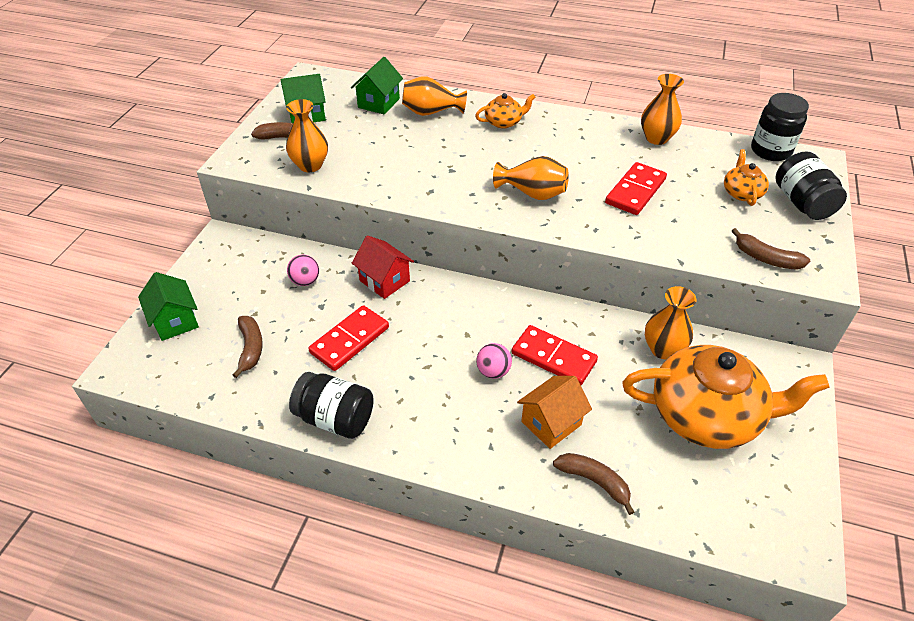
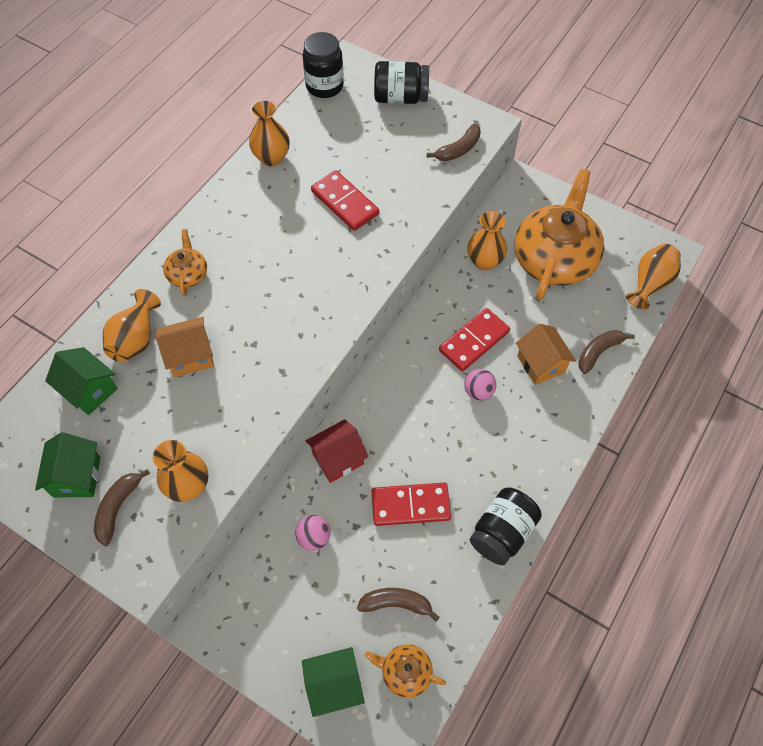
camera: 75 degrees left, 15 degrees up
red domino [308,305,389,371] -> red domino turned 60 degrees counterclockwise [371,482,451,526]
orange vase [493,156,569,200] -> orange vase moved to [626,243,681,310]
orange teapot [724,149,769,206] -> orange teapot moved to [365,644,446,698]
none -> orange house [156,317,214,377]

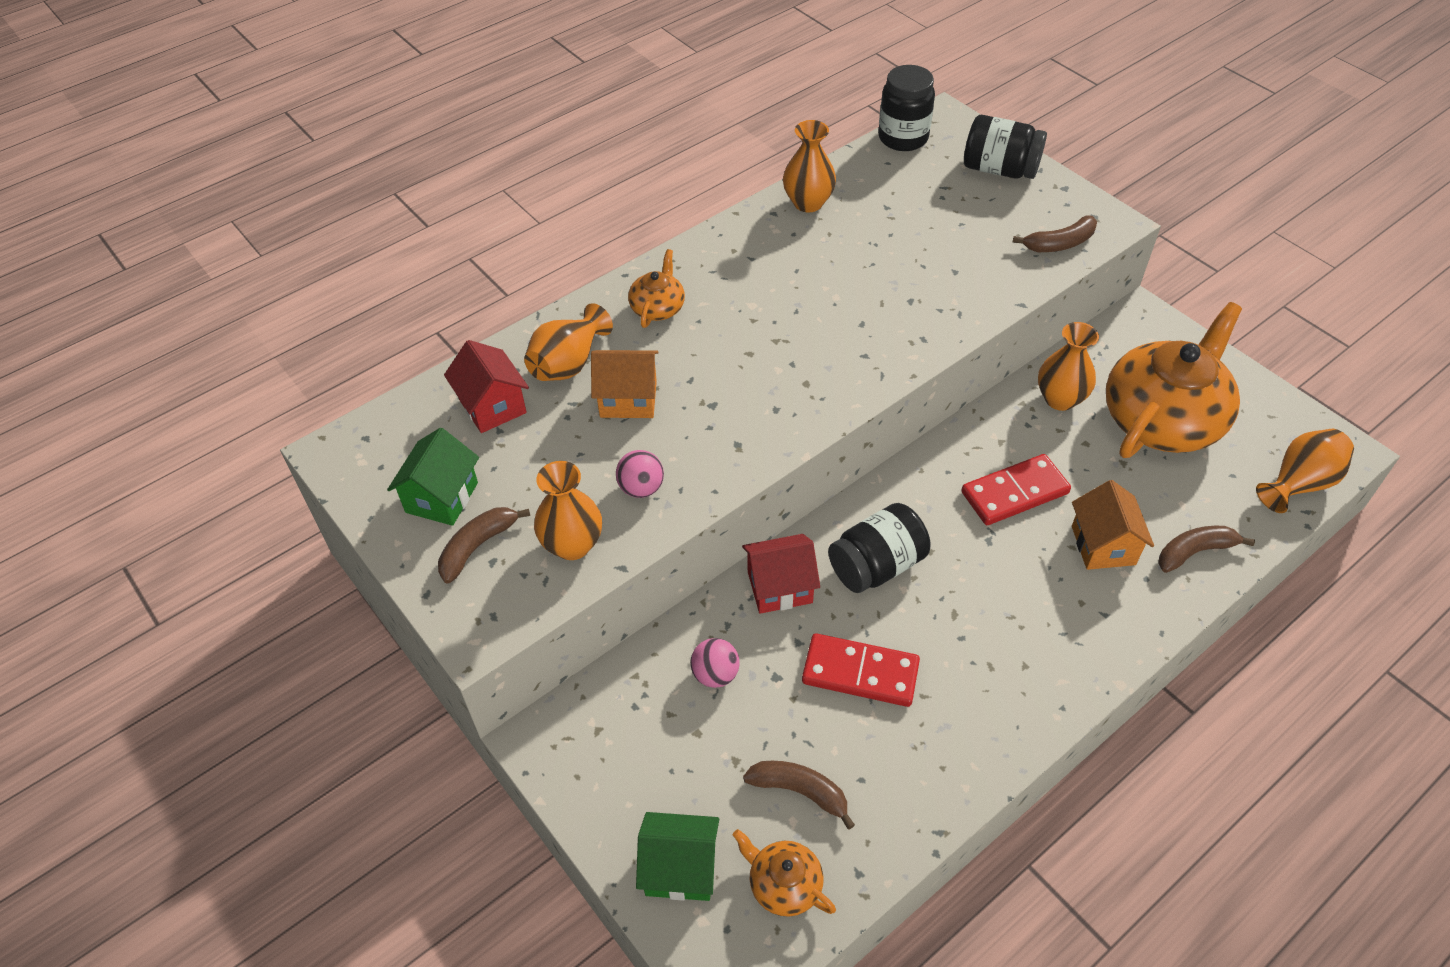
camera: 20 degrees right, 10 degrees down
green house [45,347,118,415] -> red house [444,340,529,433]
red domino [311,170,379,231] -> none
pink ball [464,369,496,401] -> pink ball moved to [616,450,664,498]
black jar [470,487,542,566] -> black jar moved to [828,503,931,593]

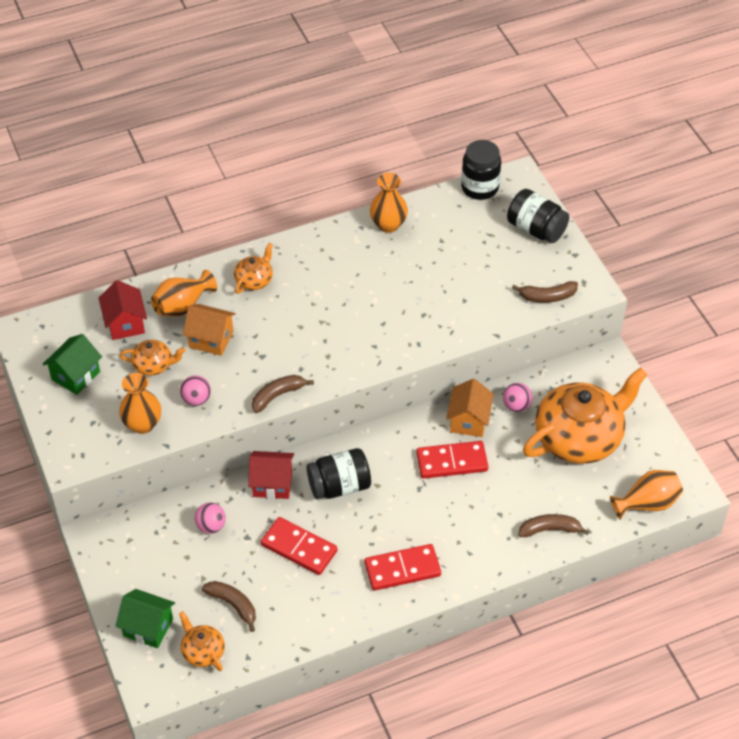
camera: 15 degrees right, 0 degrees up
brown banana [438,507,530,584] -> brown banana moved to [252,375,314,413]
orange vase [1038,322,1099,411] -> pink ball [503,383,532,412]
orange house [1072,480,1154,570] -> orange house moved to [446,379,494,437]
none -> orange teapot [119,340,185,376]
none -> red domino [365,544,441,591]

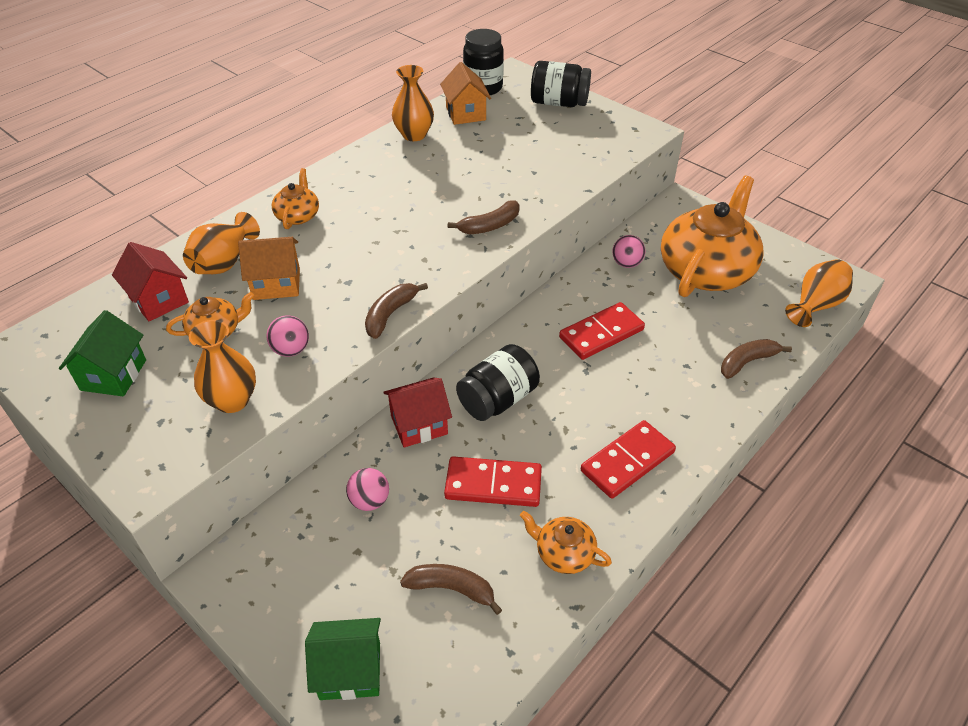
camera: 25 degrees left, 5 degrees down
orange teapot [179,611,225,671] -> orange teapot moved to [520,511,612,574]
orange house [446,379,494,437] -> orange house moved to [440,62,491,125]
brown banana [512,281,578,303] -> brown banana moved to [448,200,520,234]

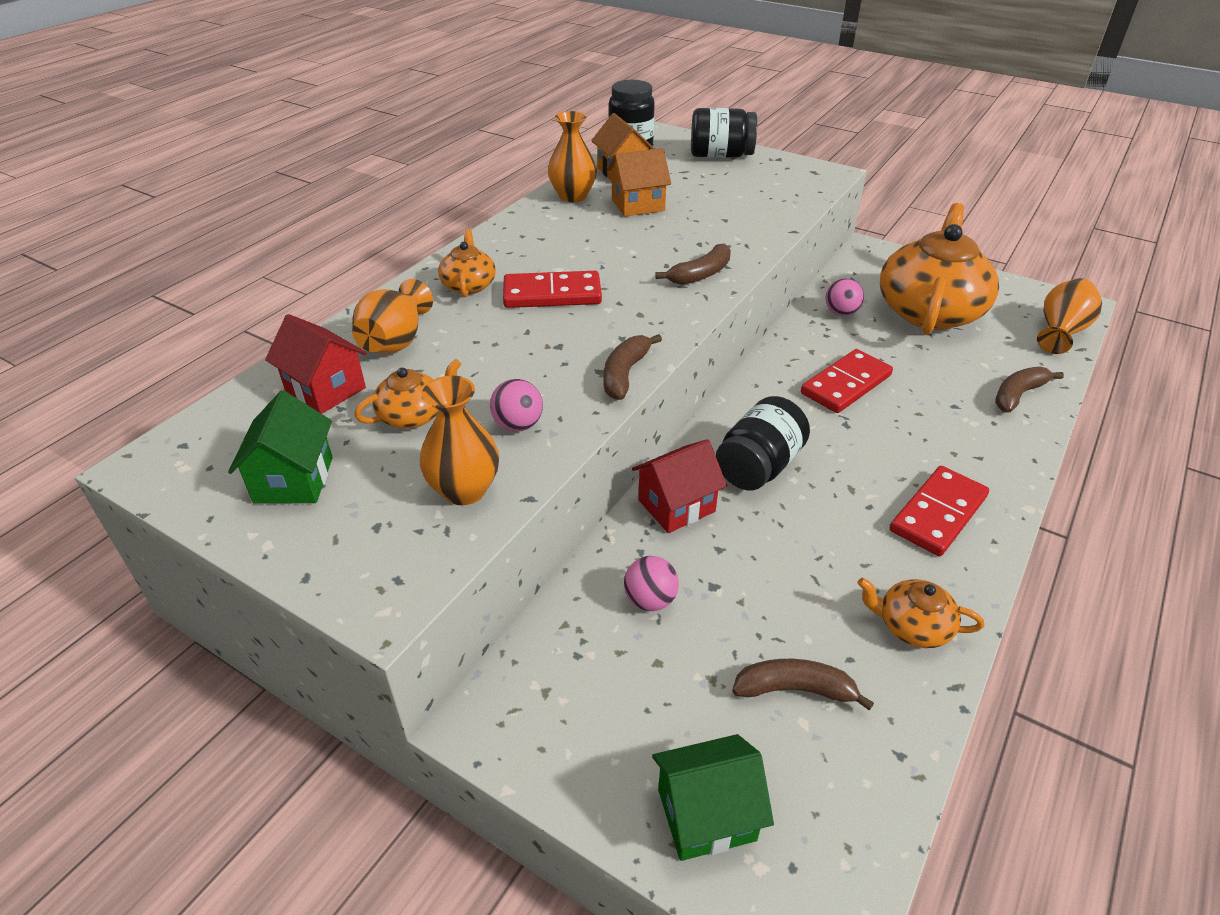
camera: 10 degrees left, 5 degrees down
orange house [238,237,300,300] -> orange house moved to [607,148,671,217]
red domino [444,456,542,507] -> red domino moved to [503,271,602,308]

